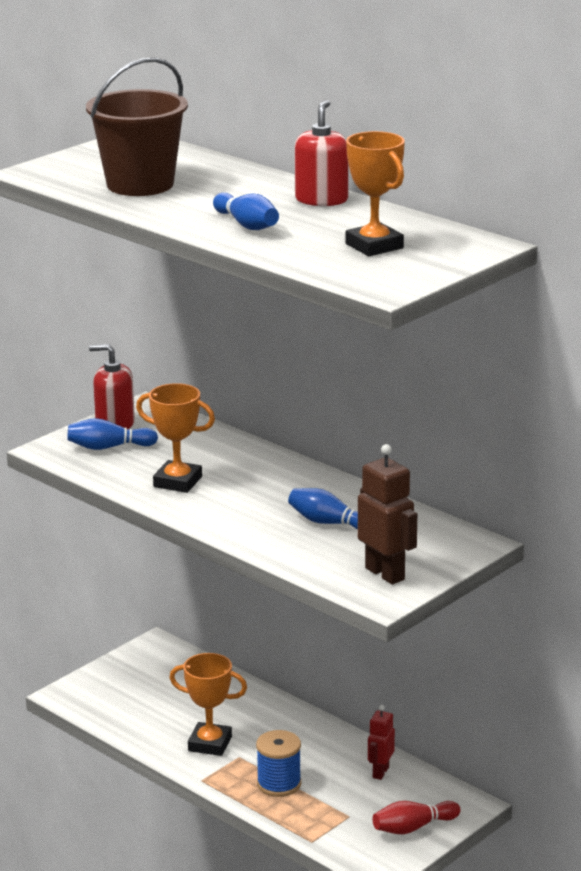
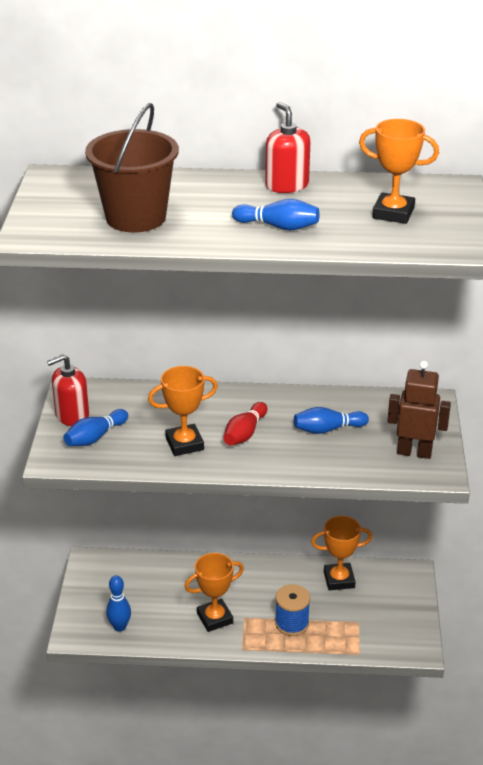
camera: 40 degrees left, 10 degrees up
red robot [368,705,395,780] -> orange trophy [311,516,373,590]
red bowling pin [373,801,460,834] -> red bowling pin moved to [223,402,267,446]
none -> blue bowling pin [106,575,131,632]

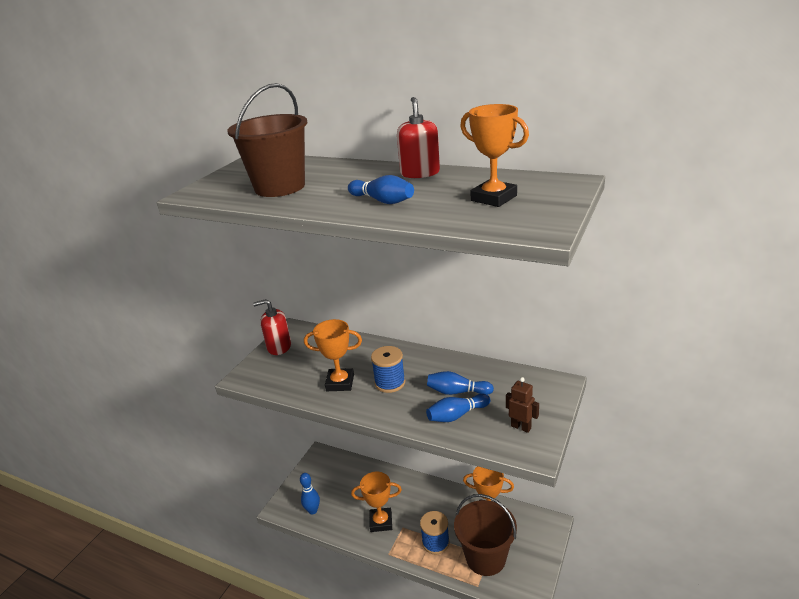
camera: 25 degrees right, 5 degrees down
blue bowling pin [63,409,128,446] -> blue bowling pin moved to [426,394,490,422]
red bowling pin [223,402,267,446] -> blue spool [371,346,405,393]
brown robot [387,361,451,459] -> brown robot [506,377,539,433], size x0.62
none -> brown bucket [454,494,517,576]

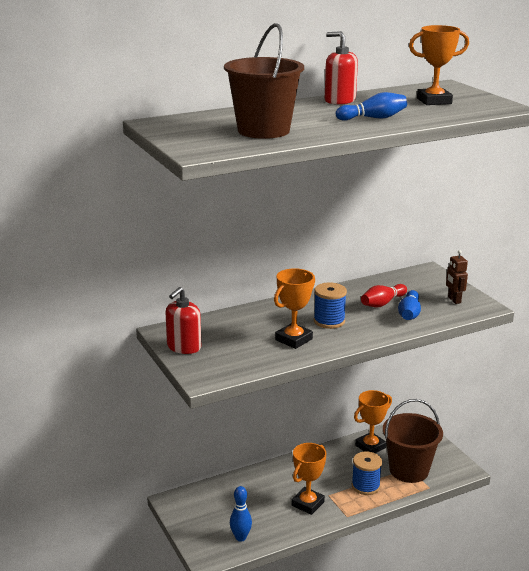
camera: 55 degrees left, 5 degrees down
blue bowling pin [427,371,494,395] -> red bowling pin [361,284,407,307]
brown robot [506,377,539,433] -> brown robot turned 90 degrees counterclockwise [446,250,468,304]

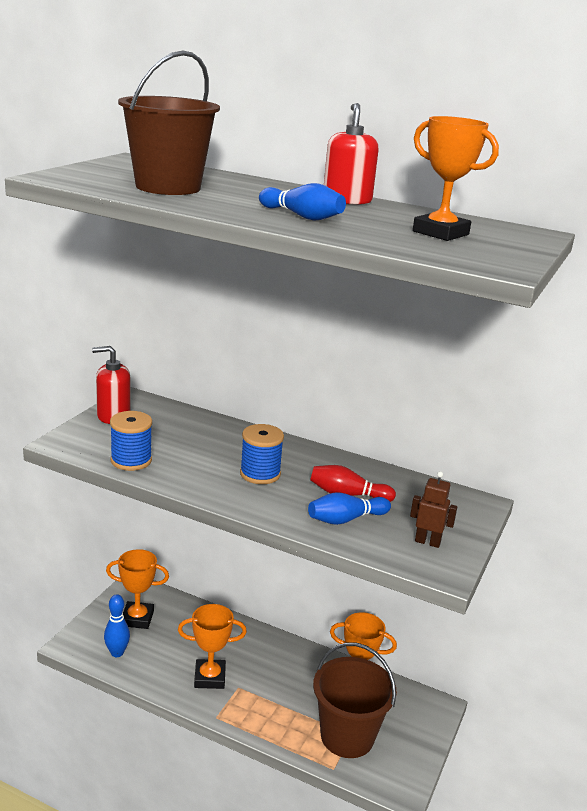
camera: 50 degrees right, 0 degrees up
orange trophy [274,268,315,349] -> orange trophy moved to [106,549,169,629]
blue spool [352,452,382,495] -> blue spool moved to [110,411,152,471]
brown robot [446,250,468,304] -> brown robot turned 75 degrees clockwise [410,471,457,548]

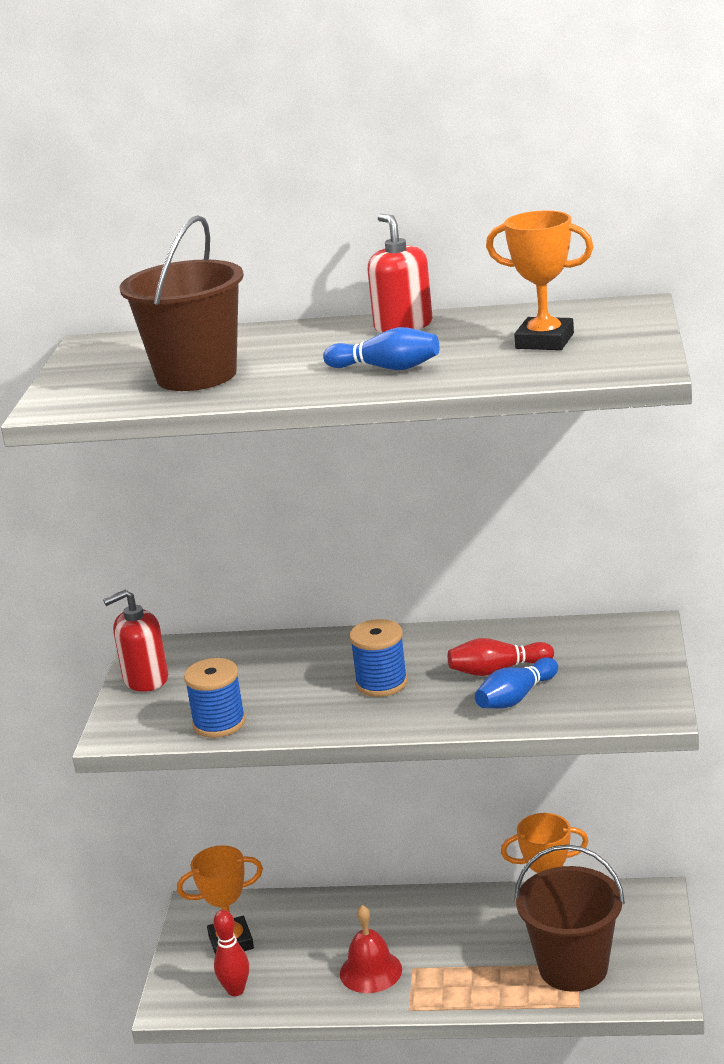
camera: 15 degrees left, 0 degrees up
blue bowling pin [104,594,130,657] -> red bowling pin [213,910,249,996]
orange trophy [178,604,247,689] -> red bell [340,905,402,993]
brown robot [410,471,457,548] -> none

